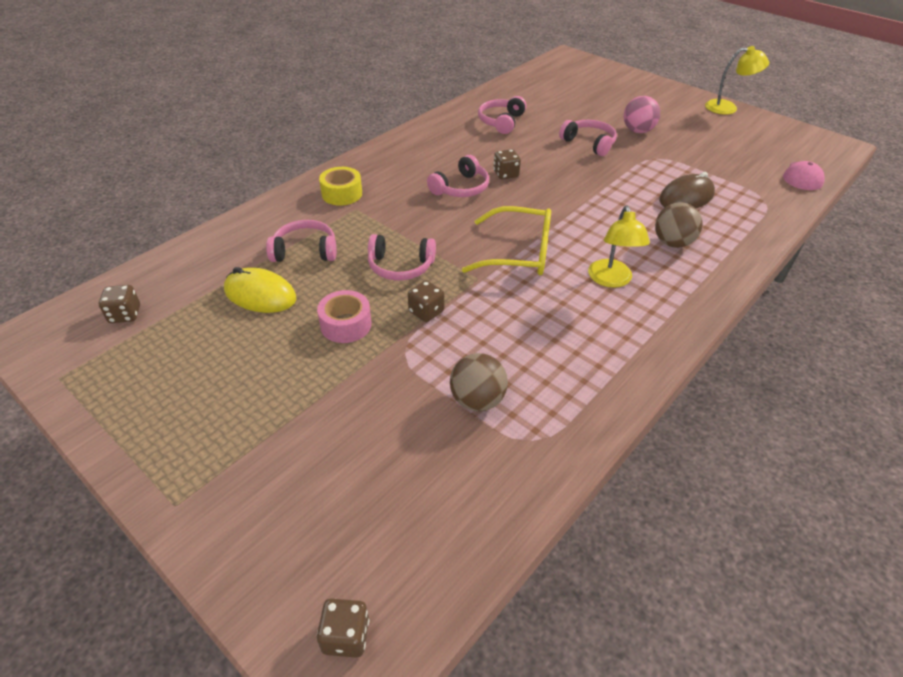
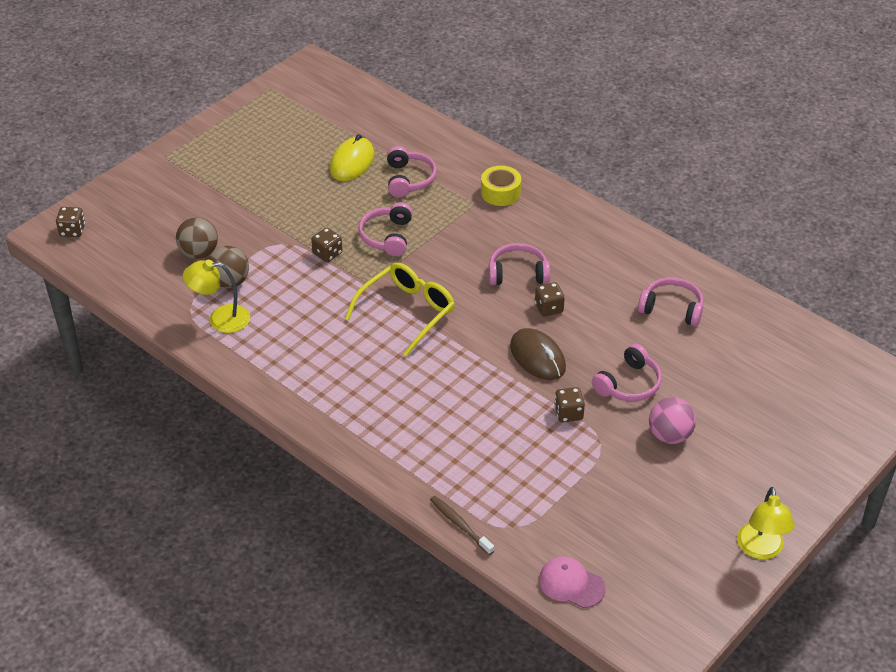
camera: 90 degrees right, 0 degrees up
brown dice [99,285,140,323] -> brown dice moved to [554,387,585,422]
pink tape [317,290,372,343] -> none
pink headphones [427,155,489,197] -> pink headphones turned 135 degrees clockwise [488,243,550,285]
yellow glasses [462,206,551,275] -> yellow glasses turned 150 degrees counterclockwise [345,263,455,357]
yellow lamp [588,206,650,288] -> yellow lamp moved to [183,260,250,333]
brown ball [655,202,702,248] -> brown ball moved to [176,217,218,259]
brown mouse [659,172,715,208] -> brown mouse moved to [510,328,566,380]
none -> brown toothbrush [430,496,494,555]

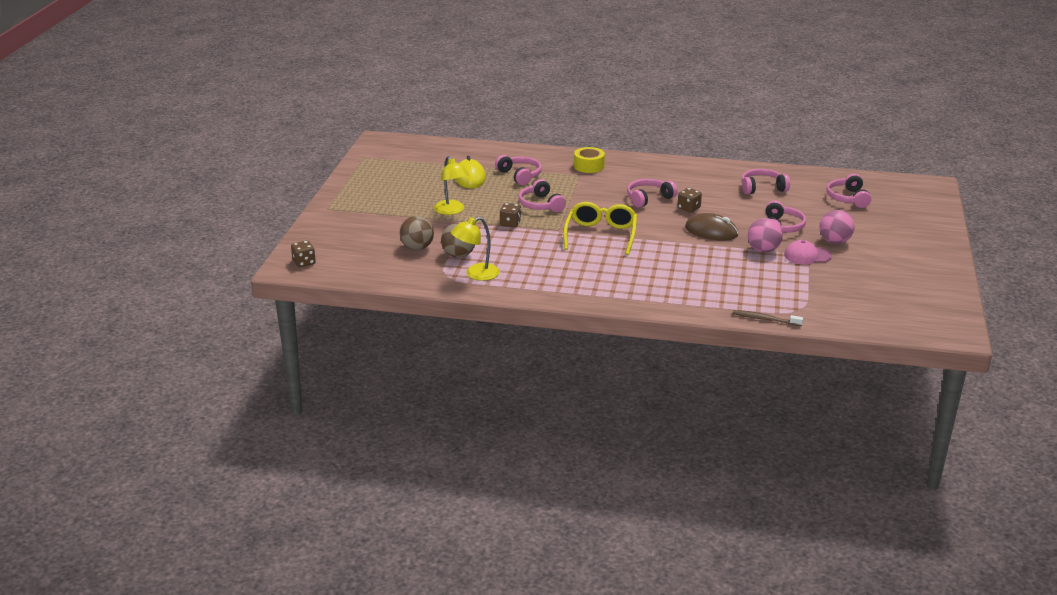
camera: 30 degrees left, 15 degrees down
pink cap [539,557,606,608] -> pink cap moved to [784,240,832,264]
brown dice [554,387,585,422] -> pink ball [748,218,783,253]
yellow lamp [737,487,795,560] -> yellow lamp moved to [434,156,469,215]
none -> pink headphones [826,174,872,208]

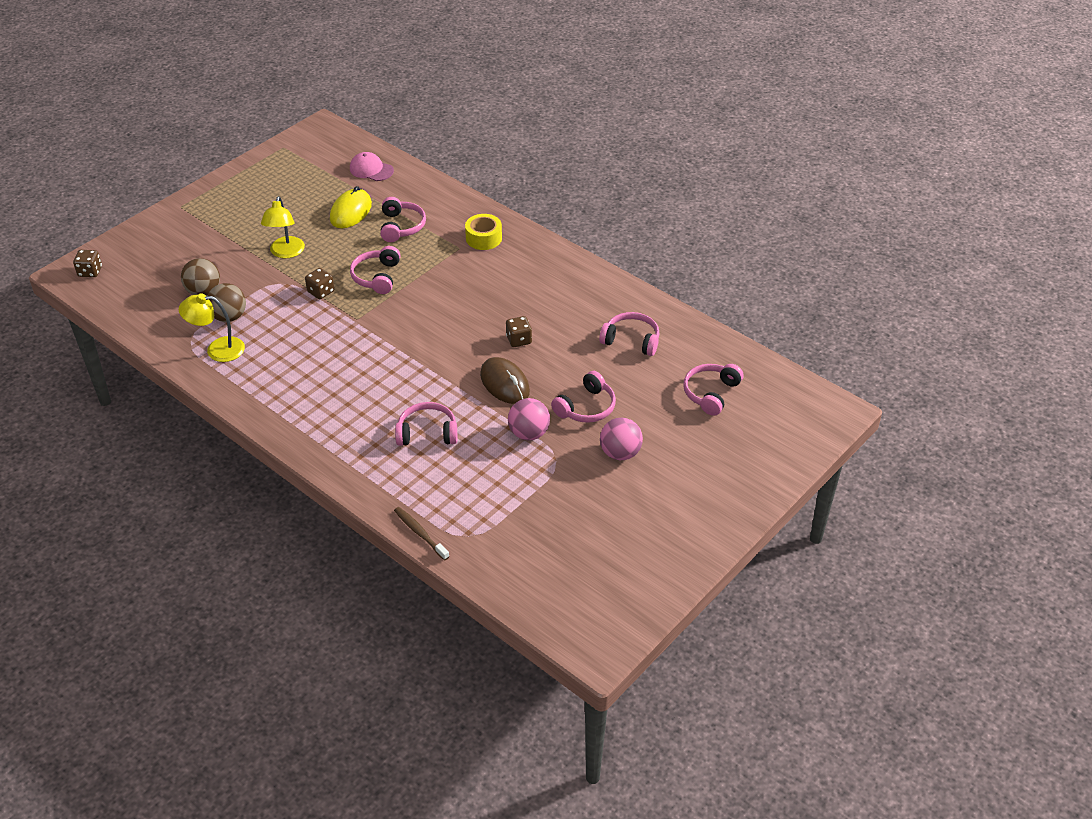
camera: 30 degrees right, 15 degrees up
yellow glasses [563,202,637,255] -> none
pink headphones [627,179,677,208] -> pink headphones moved to [395,402,457,446]
pink cap [784,240,832,264] -> pink cap moved to [350,152,394,181]

